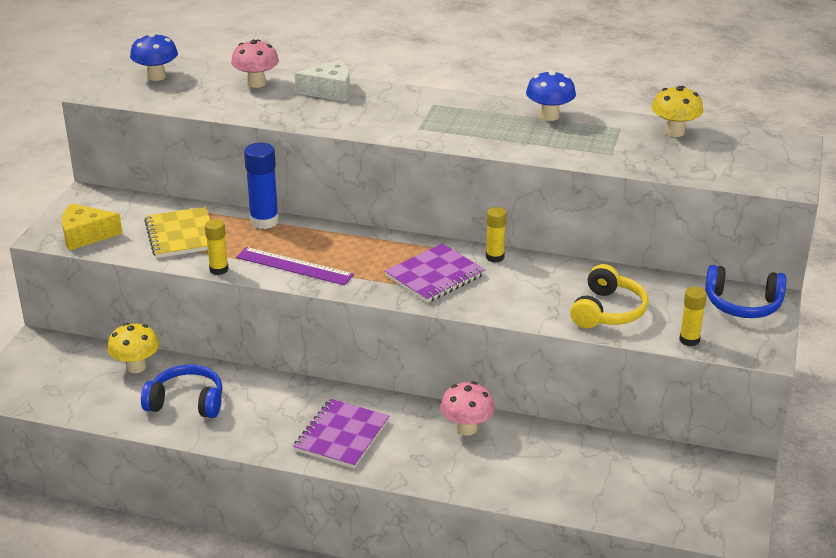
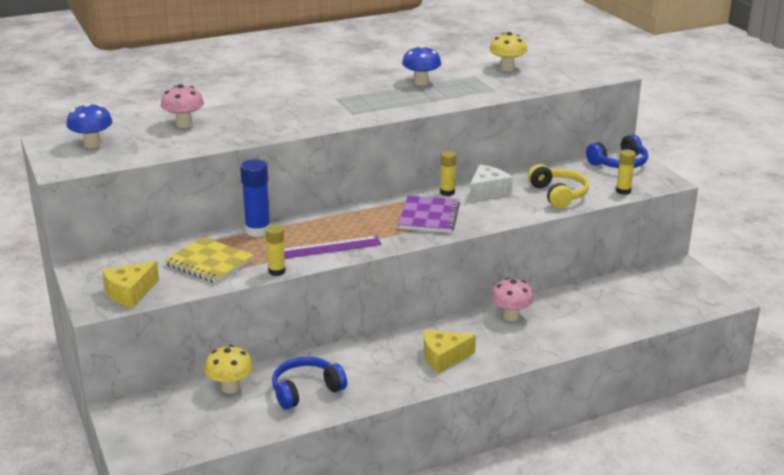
camera: 40 degrees left, 5 degrees down
purple notebook [293,399,389,469] -> yellow cheese [424,329,476,373]
white cheese [295,59,350,102] -> white cheese moved to [469,165,513,202]

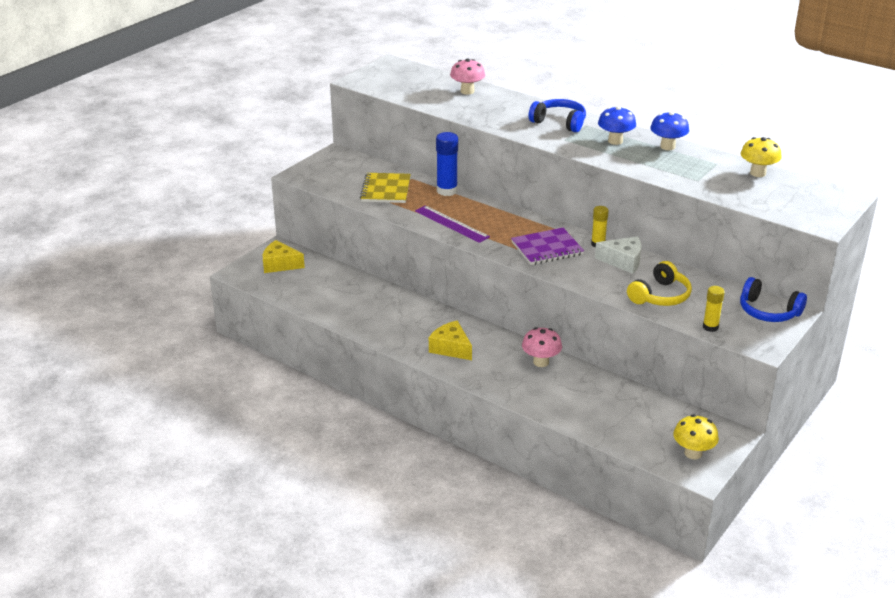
camera: 60 degrees right, 5 degrees up
blue mushroom [67,103,113,148] -> blue mushroom moved to [598,106,636,145]
yellow cheese [102,261,159,308] -> yellow cheese moved to [263,240,305,273]
yellow mushroom [205,345,253,393] -> yellow mushroom moved to [673,415,719,459]
yellow glue stick [266,225,286,276] -> none
blue headphones [272,356,347,410] -> blue headphones moved to [529,99,586,132]

